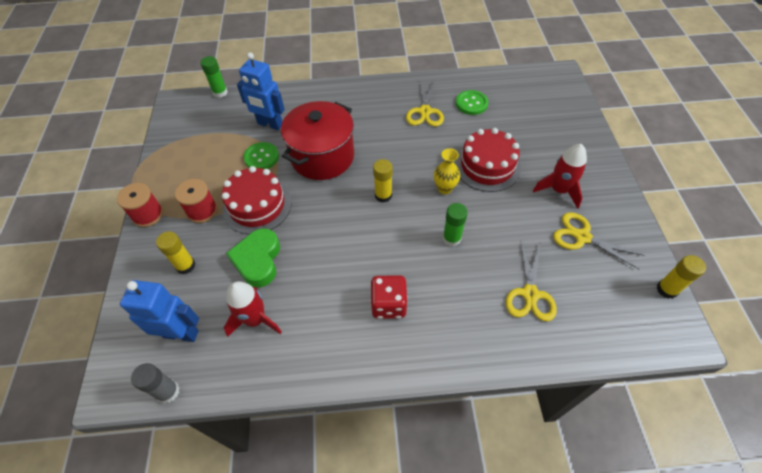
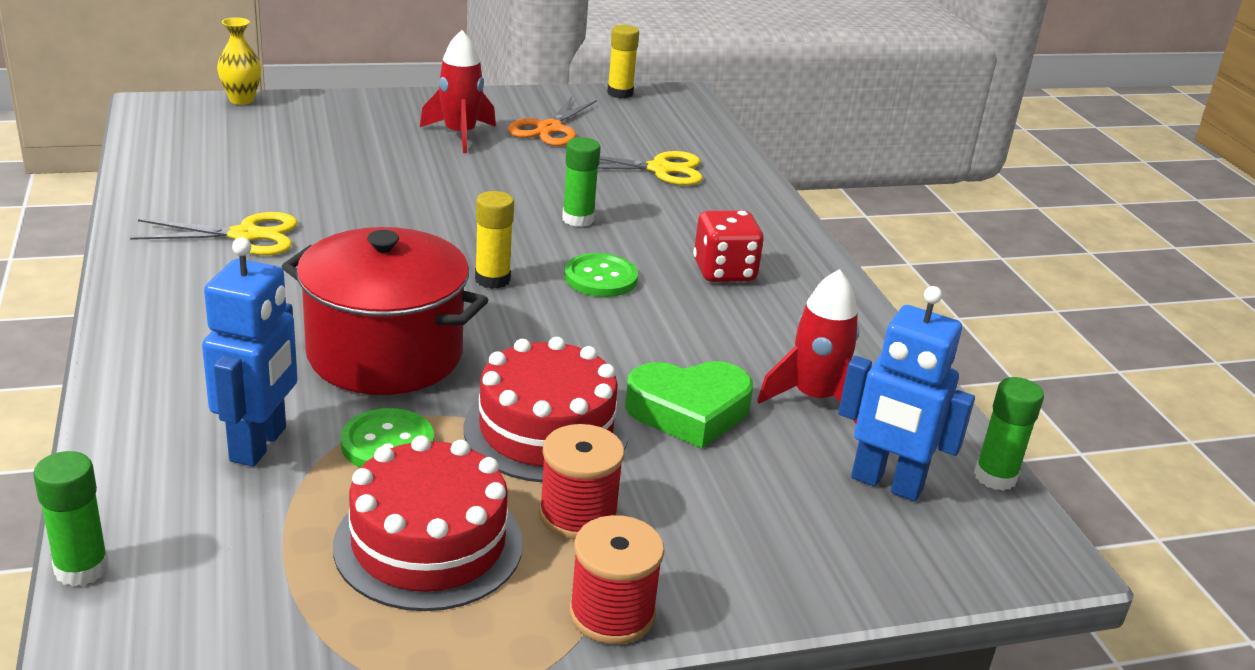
camera: 105 degrees left, 25 degrees down
blue robot [120,280,199,342] -> blue robot turned 60 degrees counterclockwise [838,286,975,501]
grey glue stick [131,363,180,403] -> green glue stick [974,377,1044,491]
yellow glue stick [156,231,195,274] -> none
yellow vase [434,148,460,195] -> yellow vase moved to [217,17,261,105]
red cake [455,128,521,192] -> red cake moved to [333,435,523,611]
green button [456,90,488,115] -> green button moved to [564,253,638,297]
yellow scissors [553,212,644,269] -> orange scissors [508,96,597,146]

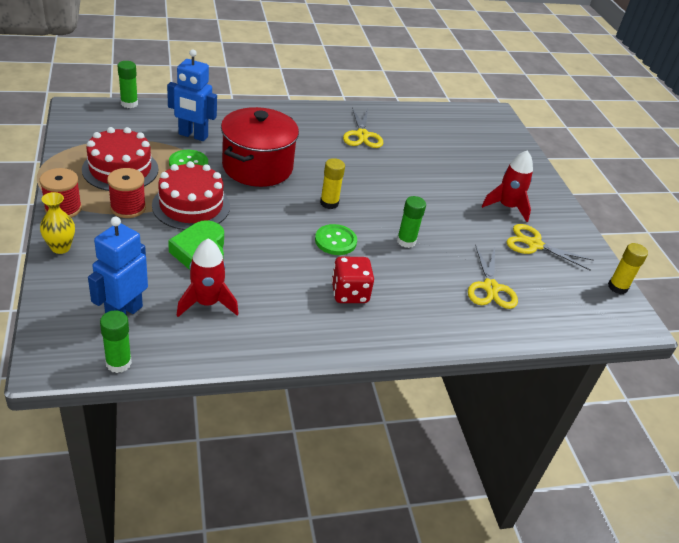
camera: 90 degrees right, 10 degrees up
yellow vase [217,17,261,105] -> yellow vase moved to [40,192,75,254]
orange scissors [508,96,597,146] -> yellow scissors [506,224,594,271]

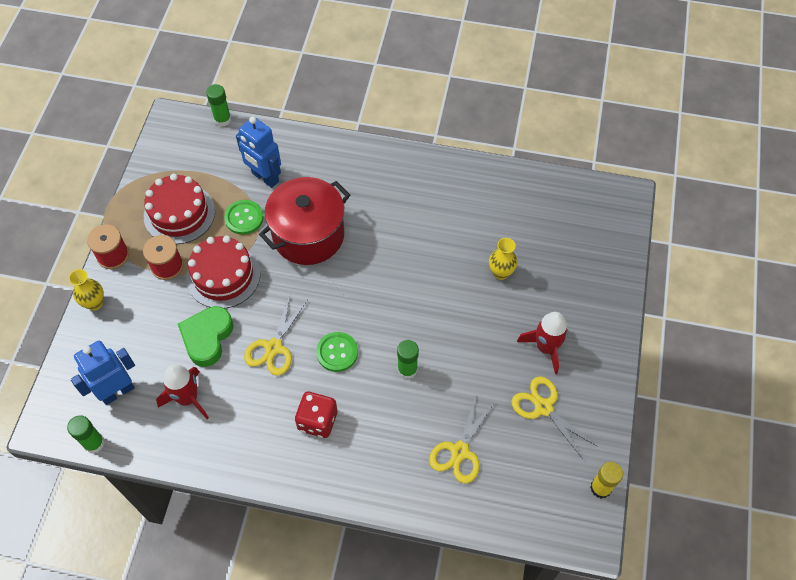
camera: 30 degrees right, 20 degrees up
yellow glue stick [320,158,345,209] -> none
yellow scissors [343,108,383,148] -> yellow scissors moved to [244,295,307,376]
none -> yellow vase [489,238,518,280]

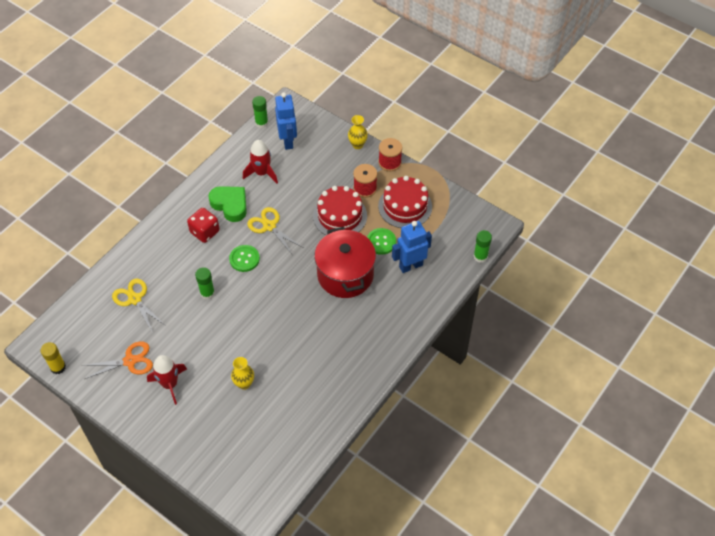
camera: 115 degrees right, 5 degrees down
green heart [178,306,234,367] -> green heart moved to [208,186,247,222]
yellow scissors [512,376,597,459] -> orange scissors [82,341,153,379]

